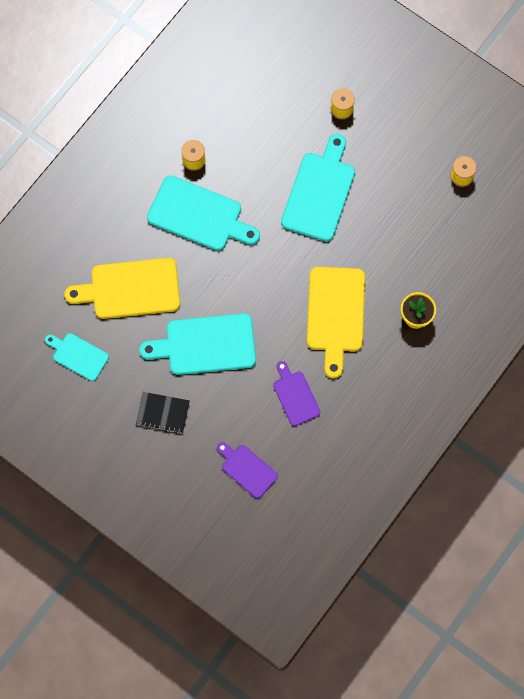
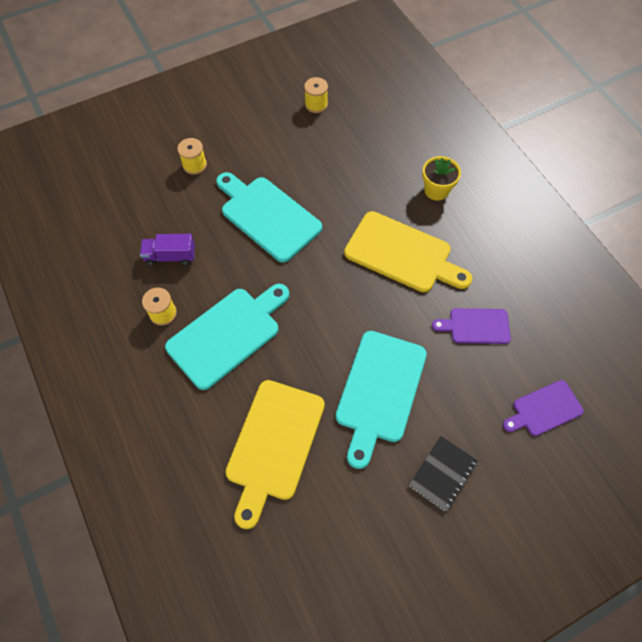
camera: 65 degrees left, 10 degrees down
turquoise cutting board [45,333,109,381] -> none
none -> purple truck [140,234,195,266]

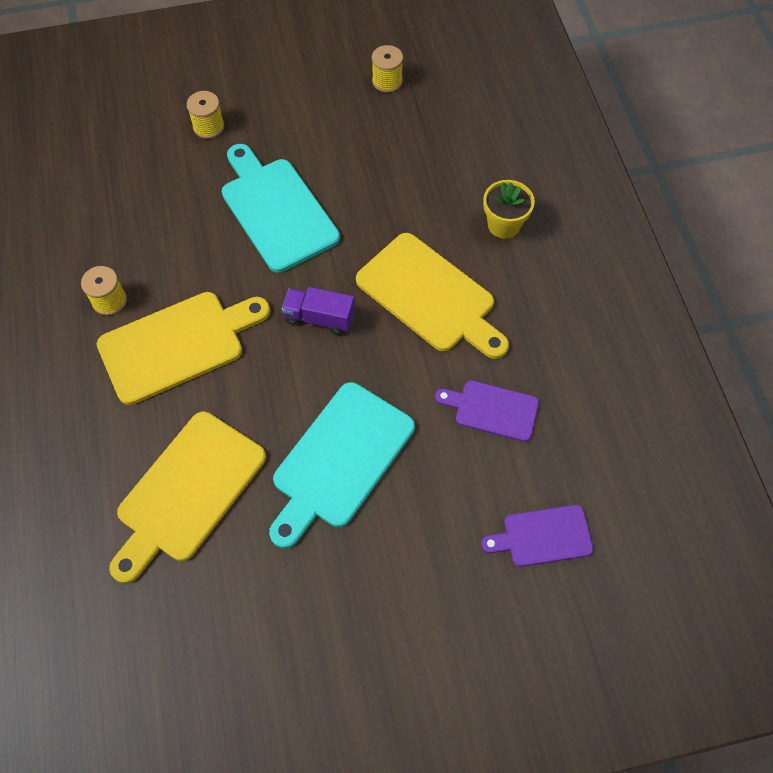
camera: 15 degrees right, 0 degrees up
purple truck [140,234,195,266] -> purple truck moved to [282,287,355,335]
turquoise cutting board [165,284,290,390] -> yellow cutting board [97,292,270,405]
black notebook [409,436,478,512] -> none

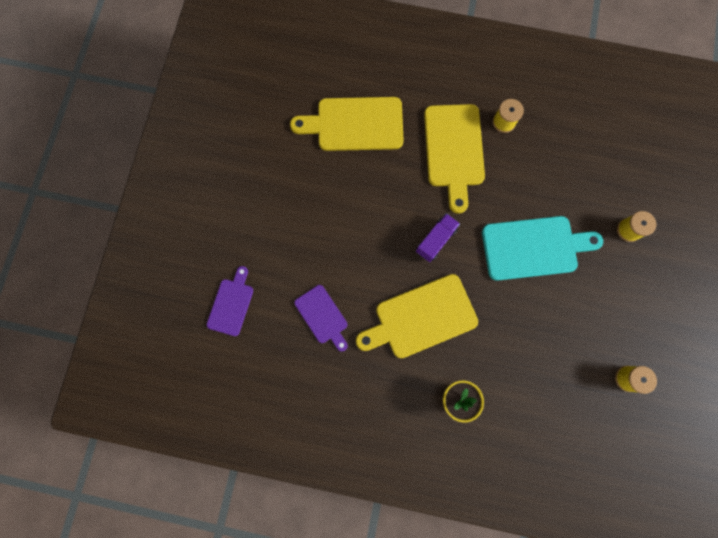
camera: 115 degrees right, 15 degrees up
yellow cutting board [109,412,266,584] -> yellow cutting board turned 60 degrees counterclockwise [290,97,403,151]
turquoise cutting board [269,382,415,548] -> none
purple cutting board [435,380,539,442] -> purple cutting board turned 105 degrees clockwise [294,285,348,351]

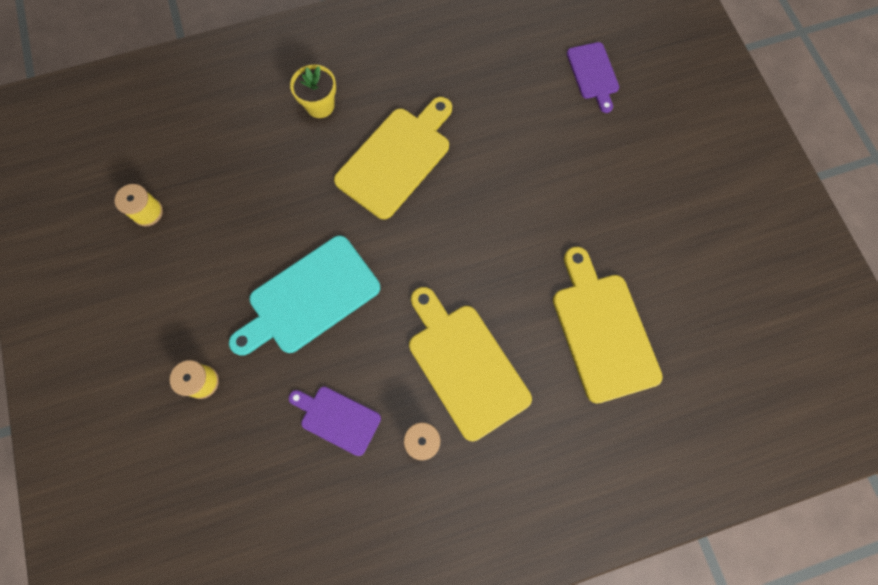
camera: 150 degrees right, 5 degrees down
yellow cutting board [290,97,403,151] -> yellow cutting board turned 75 degrees counterclockwise [553,247,663,404]
purple cutting board [294,285,348,351] -> purple cutting board moved to [289,386,381,456]
purple truck [416,213,460,262] -> none

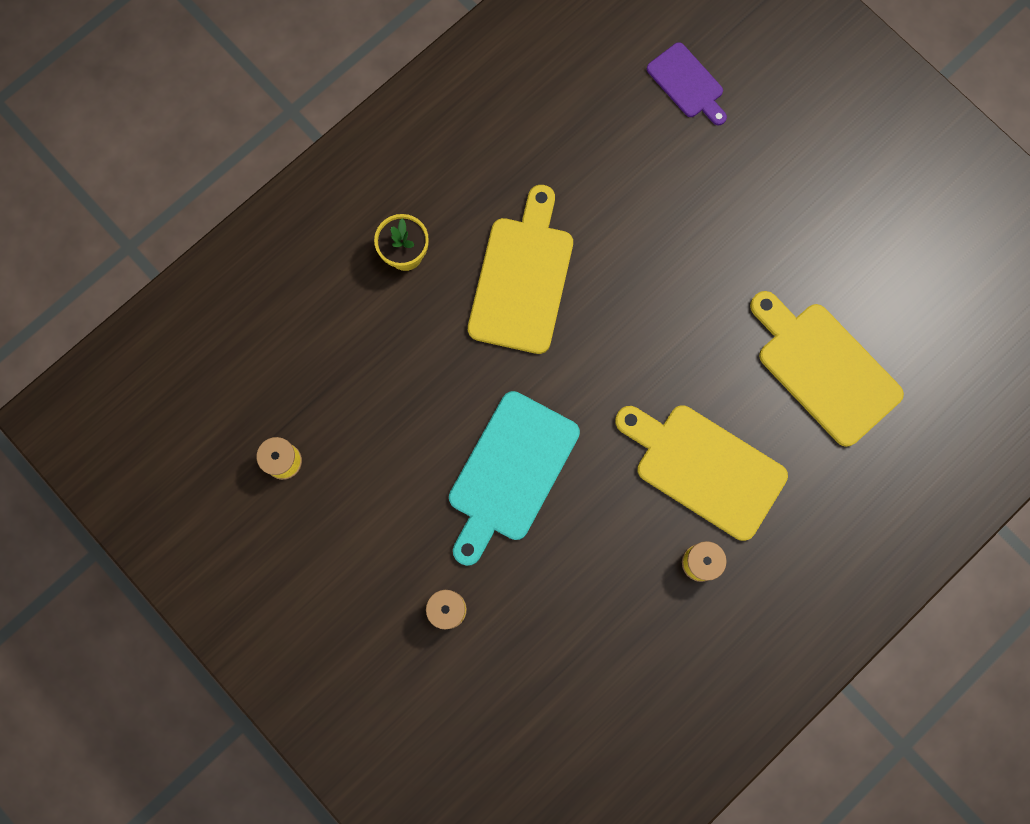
camera: 25 degrees left, 5 degrees up
purple cutting board [289,386,381,456] -> none

